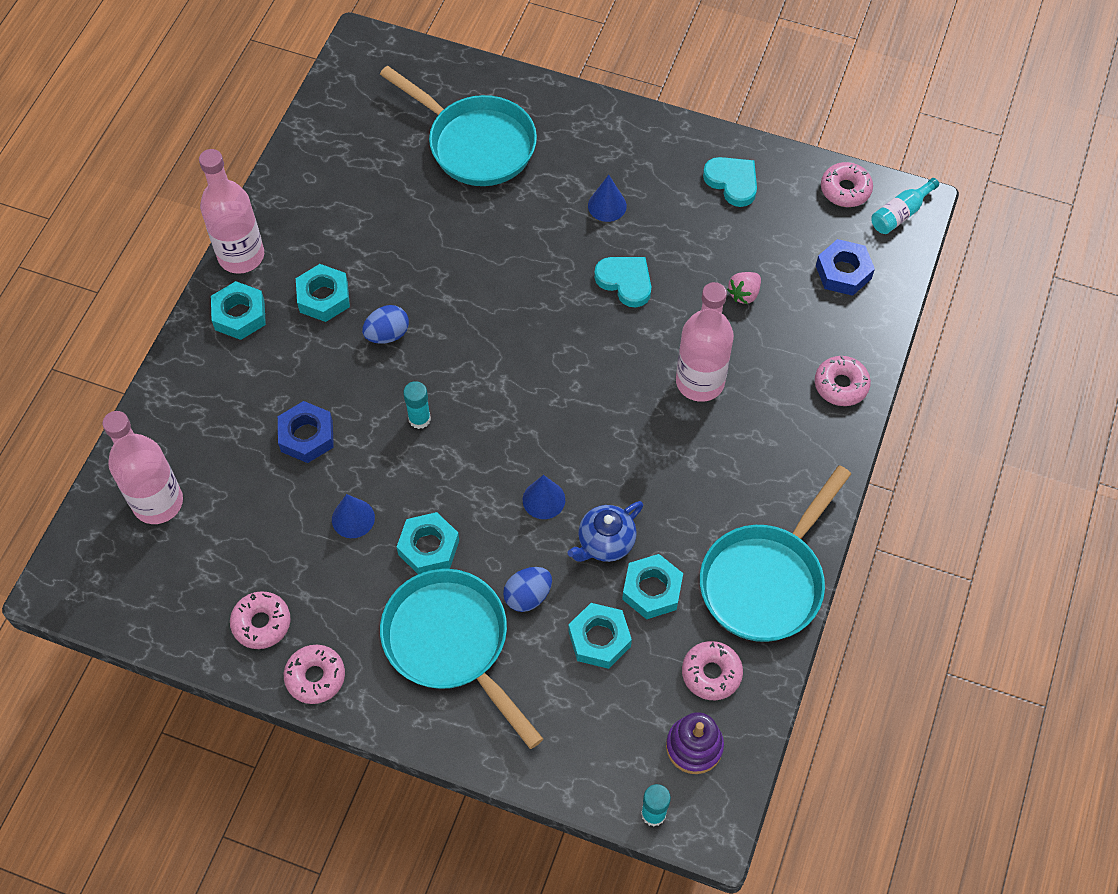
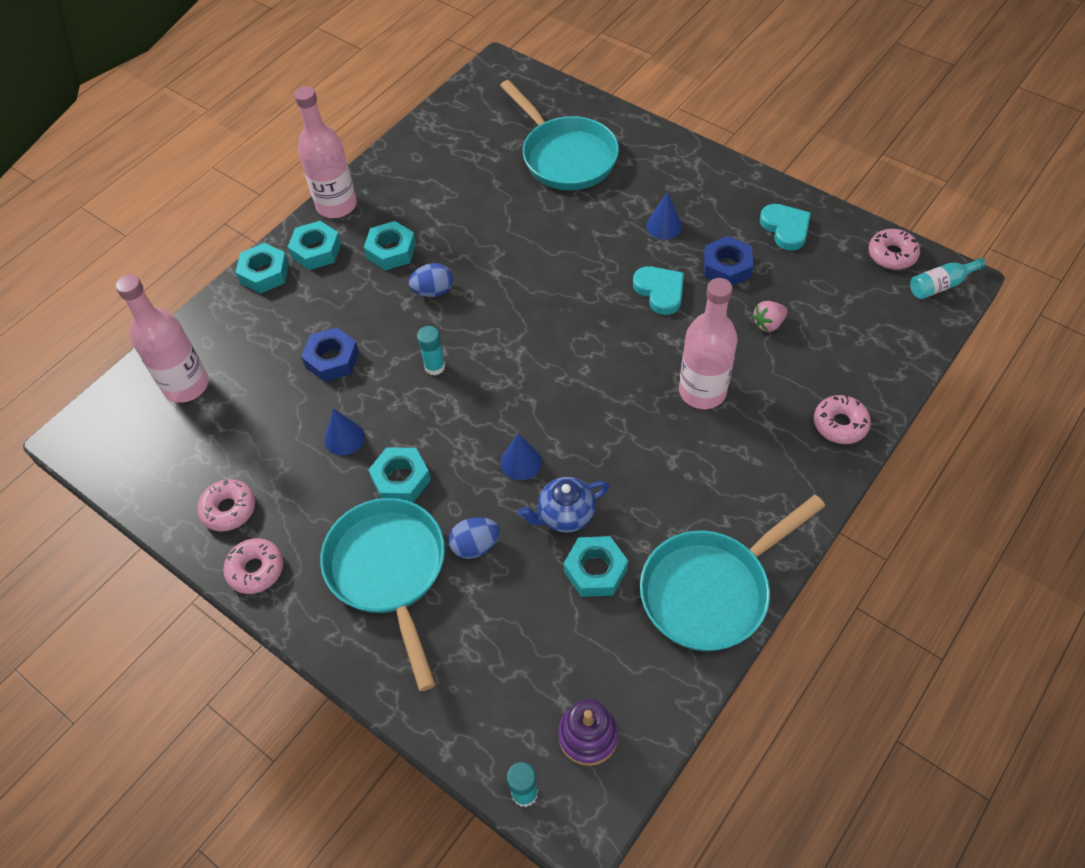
camera: 20 degrees right, 5 degrees down
turquoise nut [568,603,632,669] -> turquoise nut moved to [235,243,289,294]
pink donut [682,641,743,700] -> none
blue nut [816,239,875,296] -> blue nut moved to [704,236,753,286]

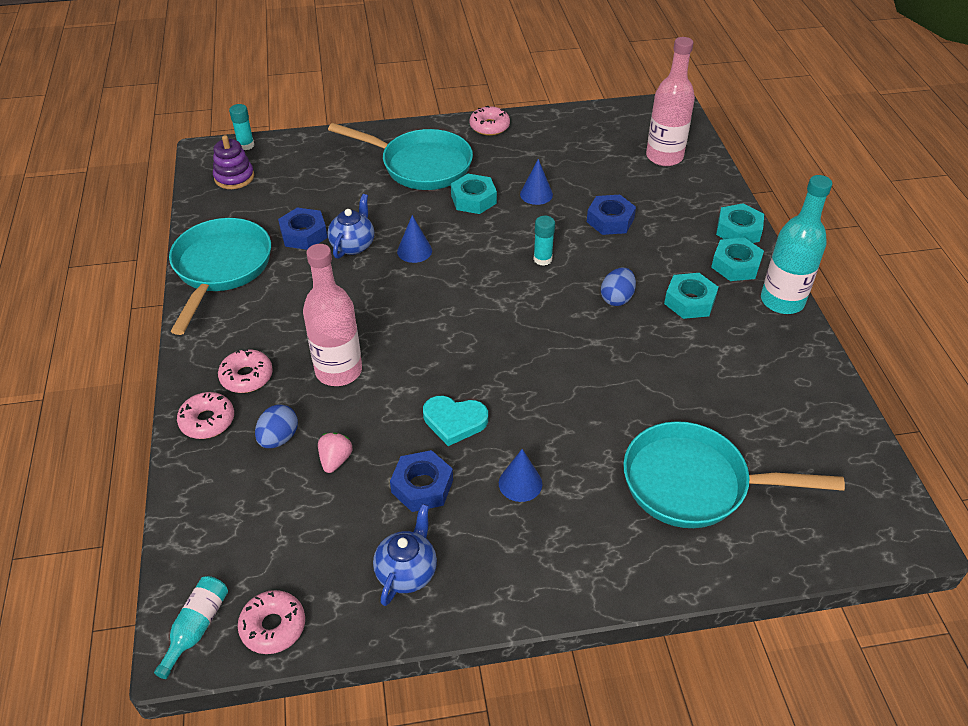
camera: 130 degrees right, 10 degrees down
pink donut [197,479,255,532] -> pink donut moved to [218,349,273,393]
pink bottle [294,86,357,218] -> turquoise bottle [761,175,832,314]
blue egg [449,517,500,559] -> blue egg moved to [255,405,298,448]
turquoise nut [563,536,628,597] -> blue nut [278,208,327,250]
turquoise heart [760,204,811,251] -> blue teapot [373,504,437,606]

